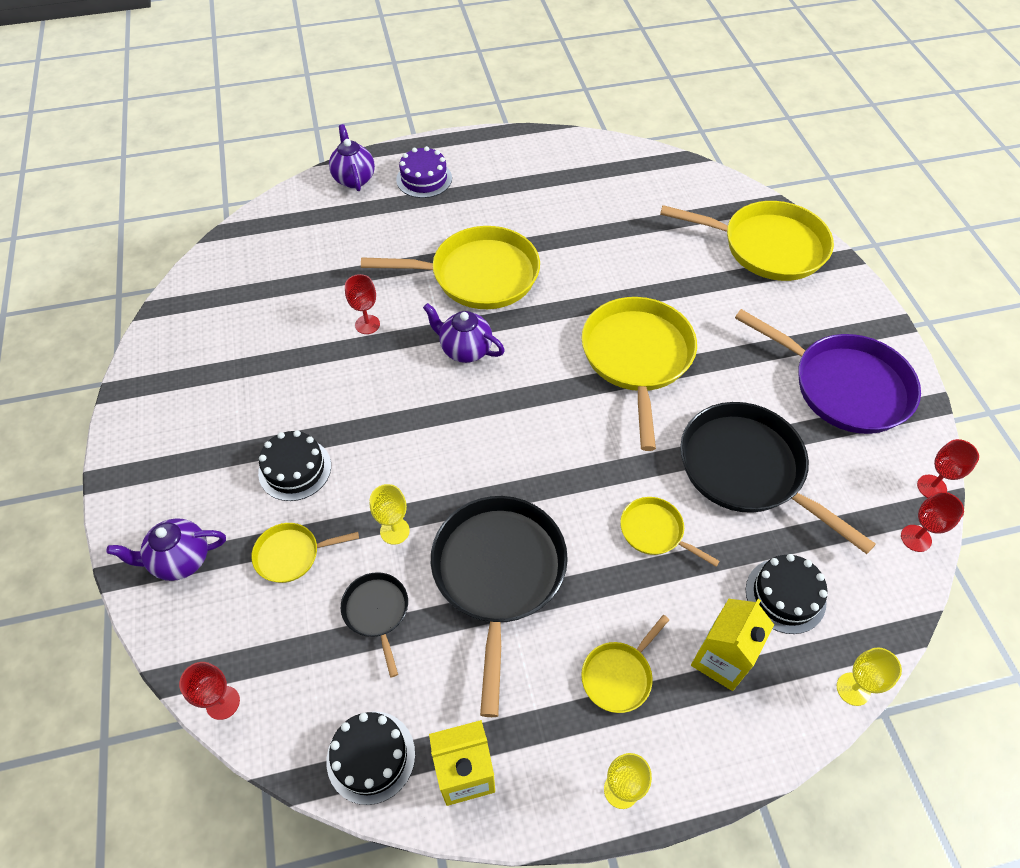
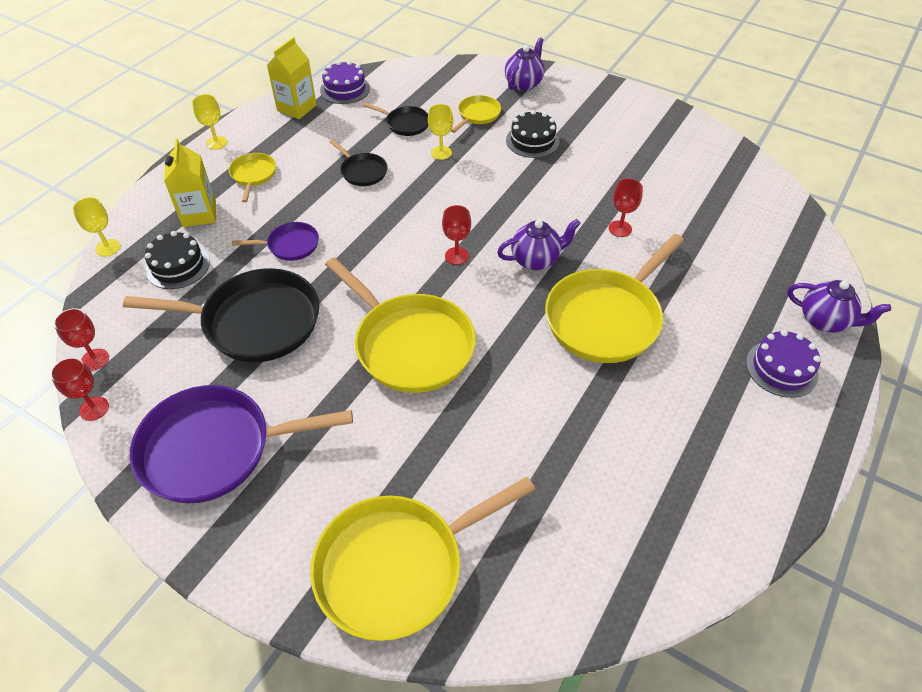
camera: 135 degrees right, 5 degrees down
red goblet [179,662,240,720] -> red goblet moved to [442,205,471,265]
black cake [327,712,415,805] -> purple cake [320,61,370,104]
black pan [431,496,568,717] -> black pan [330,139,387,186], size x0.48
yellow pan [620,497,720,567] -> purple pan [232,222,319,261]

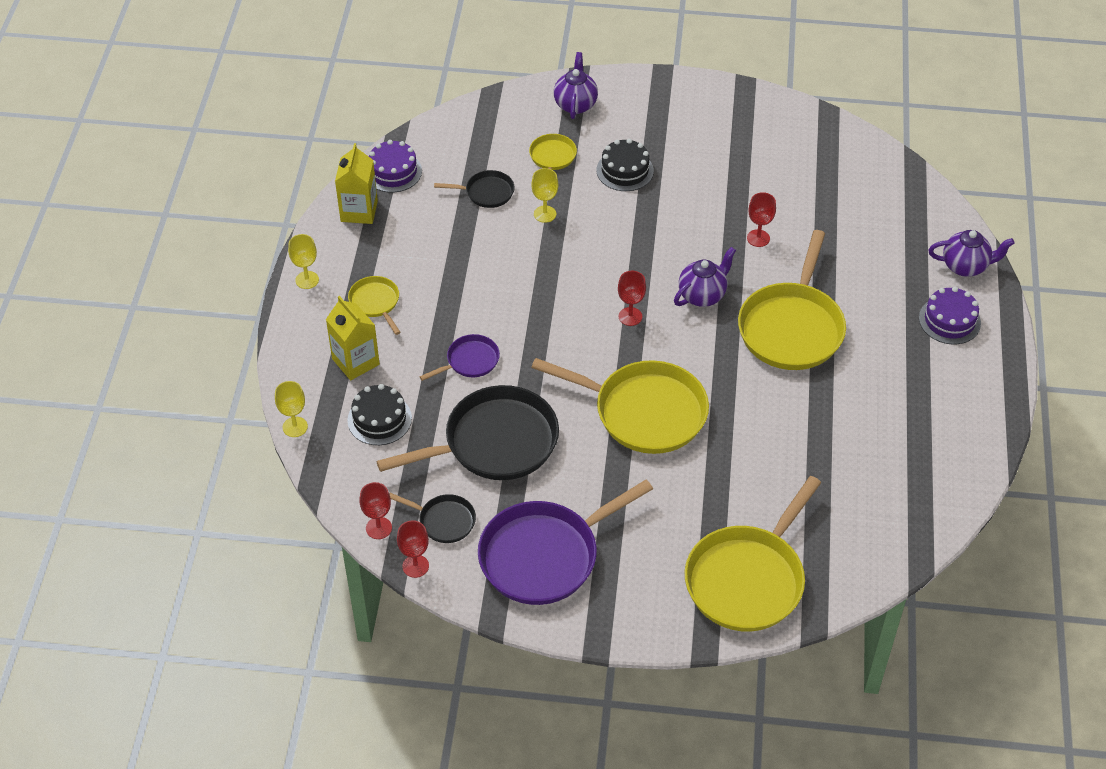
camera: 25 degrees left, 0 degrees up
black pan [330,139,387,186] -> black pan moved to [389,493,476,543]

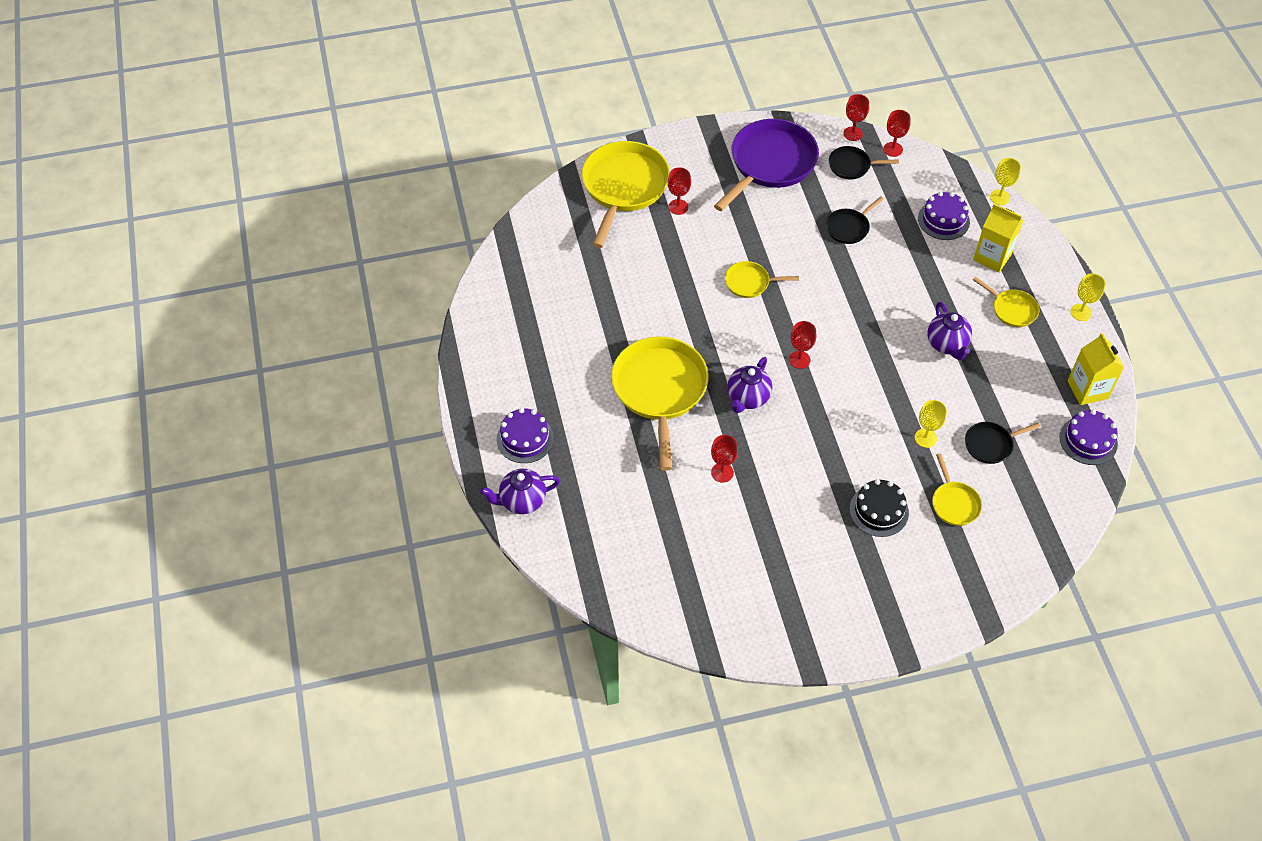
camera: 160 degrees right, 5 degrees up
black cake [347,384,412,445] -> purple cake [918,192,970,240]
black pan [376,385,559,480] -> black pan [826,196,884,244], size x0.48
purple pan [419,334,500,381] -> none
yellow pan [531,358,709,454] -> yellow pan [725,261,799,298], size x0.48
purple teapot [554,52,598,119] -> purple teapot moved to [927,302,972,360]
none -> red goblet [668,168,691,215]

